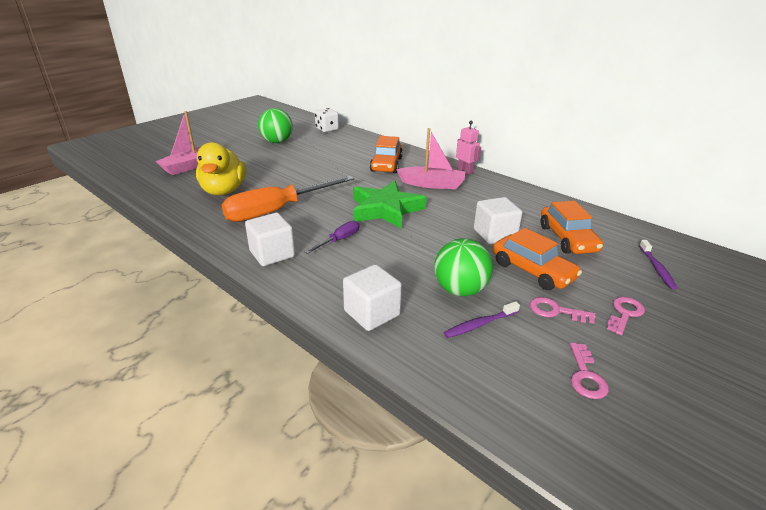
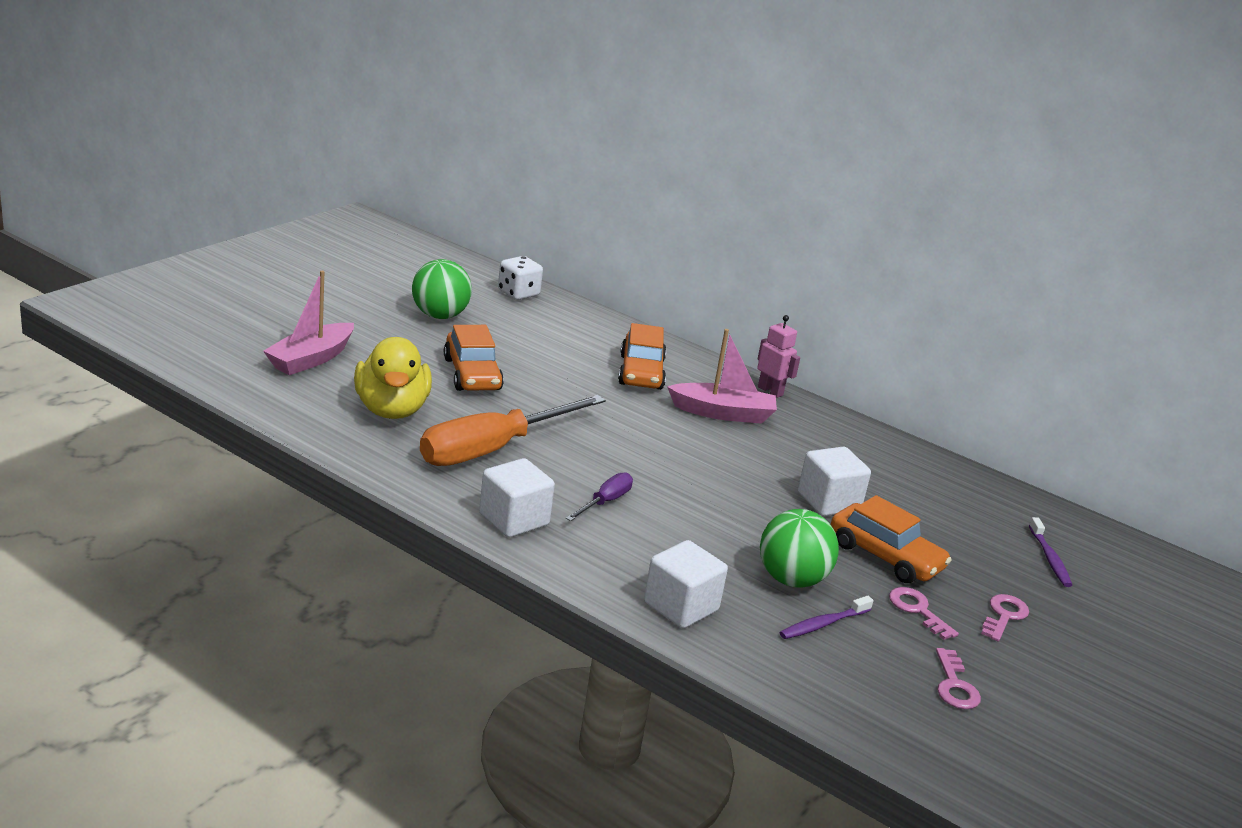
camera: 10 degrees left, 5 degrees down
green star [353,181,427,229] -> none
pink key [529,297,596,324] -> pink key turned 45 degrees clockwise [889,587,959,640]
orange car [540,201,603,254] -> orange car moved to [444,325,504,391]

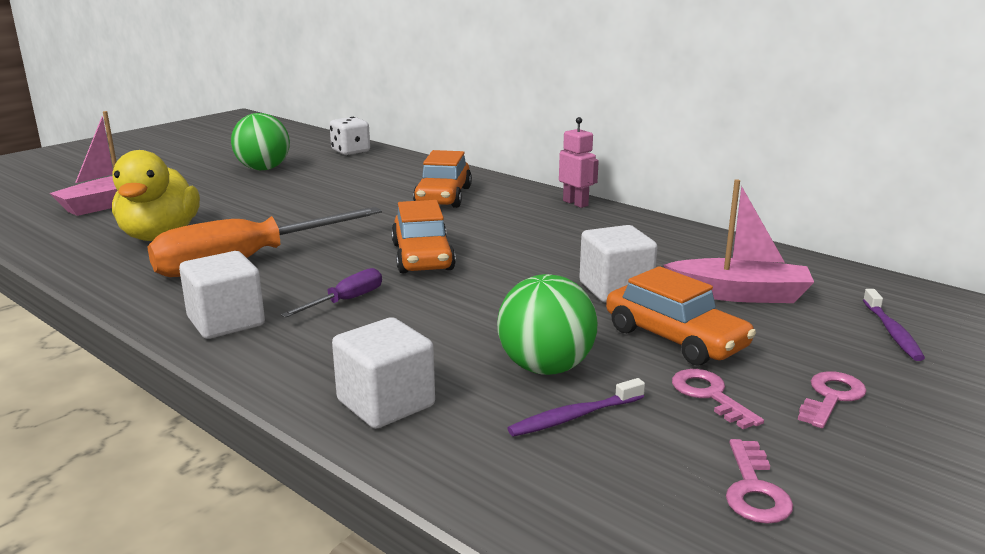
camera: 10 degrees right, 5 degrees down
orange car [444,325,504,391] -> orange car moved to [391,200,456,273]
pink boat [667,329,777,424] -> pink boat moved to [664,179,814,303]

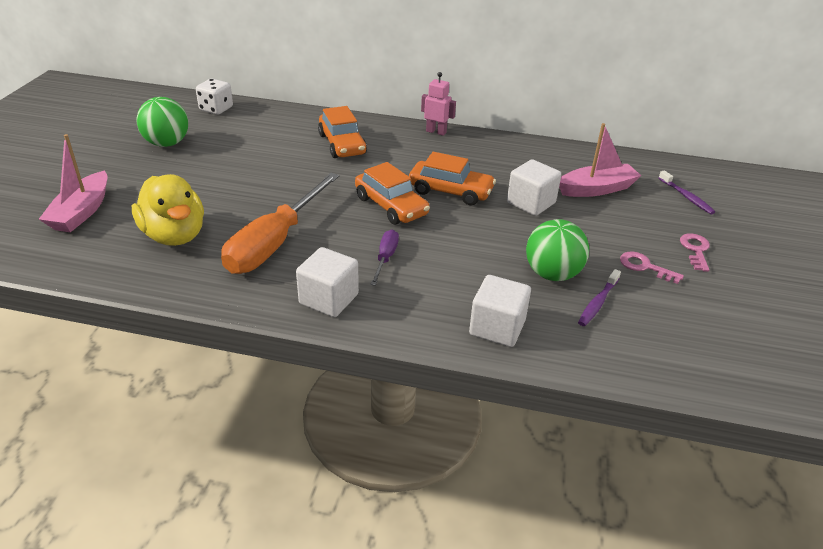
camera: 30 degrees left, 15 degrees up
orange car [606,266,756,366] -> orange car moved to [409,152,496,205]
pink key [726,439,793,524] -> none

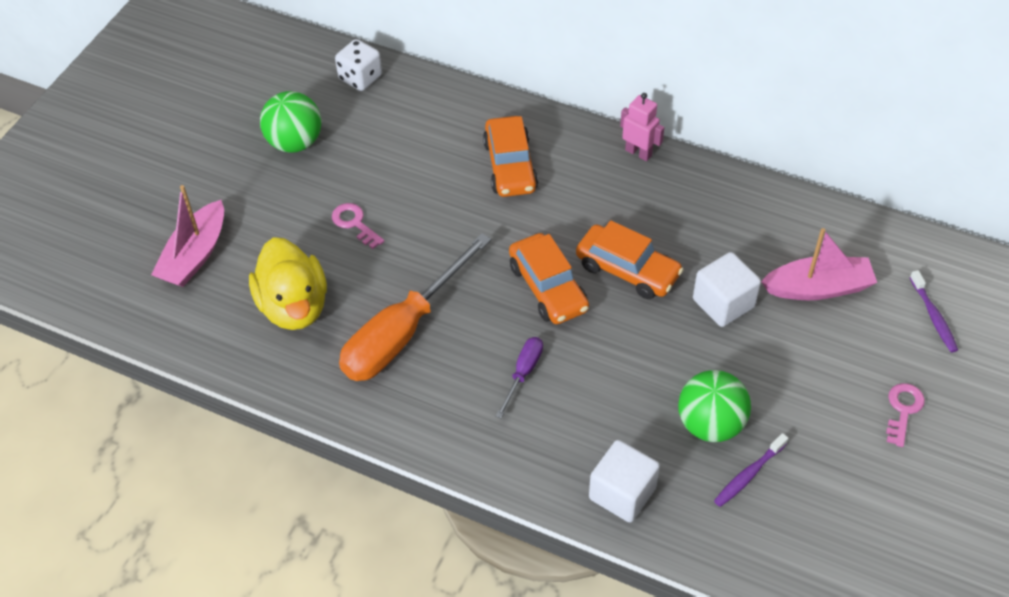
camera: 15 degrees right, 15 degrees up
white cube [296,247,359,317] -> none
pink key [620,251,684,284] -> pink key moved to [332,203,385,249]

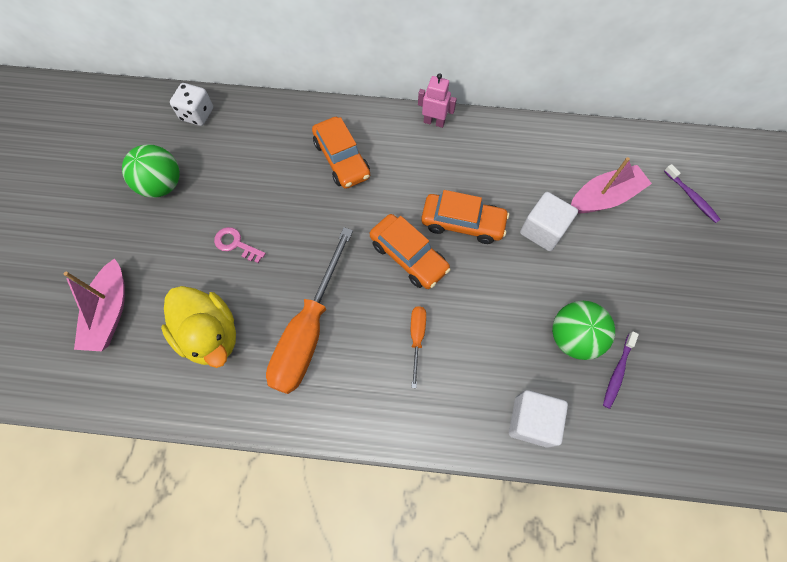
camera: 20 degrees left, 15 degrees up
purple screwdriver [496,337,543,418] -> orange screwdriver [411,306,426,388]
pink key [886,383,925,447] -> none

